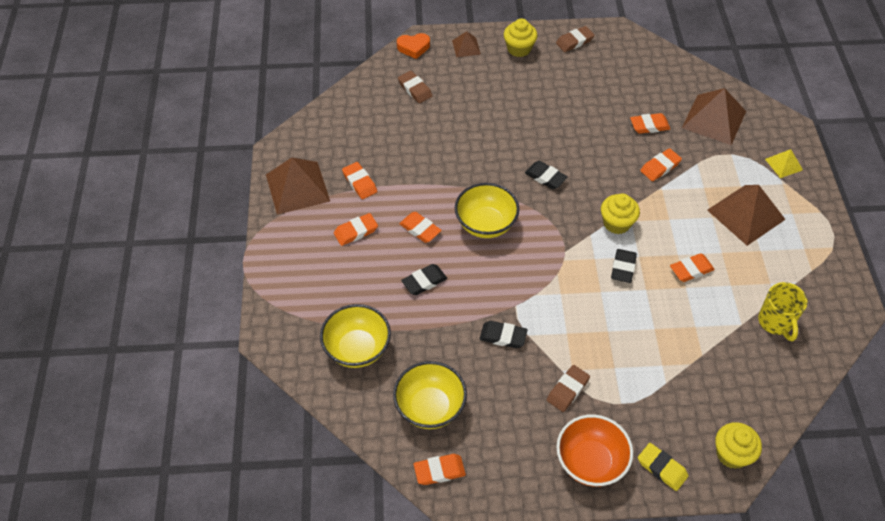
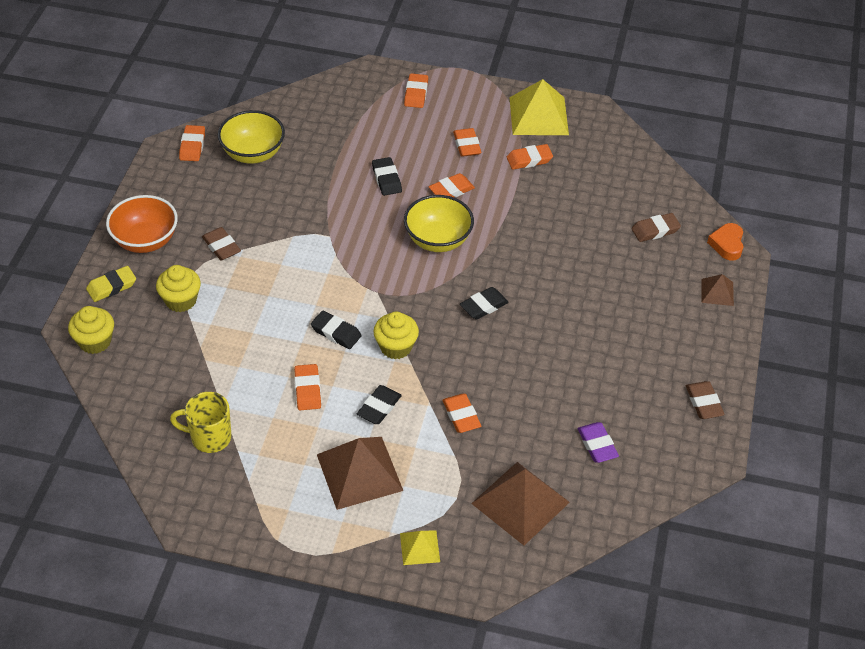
camera: 105 degrees right, 5 degrees down
brown pyramid [266,158,330,215] -> yellow pyramid [509,79,569,135]
yellow bowl [320,304,391,368] -> none
black eraser [480,321,528,348] -> black eraser moved to [357,385,402,424]
yellow cupcake [504,18,537,57] -> yellow cupcake moved to [156,265,201,312]
orange eraser [630,113,670,134] -> orange eraser moved to [404,73,428,108]
none -> purple eraser [577,422,619,463]

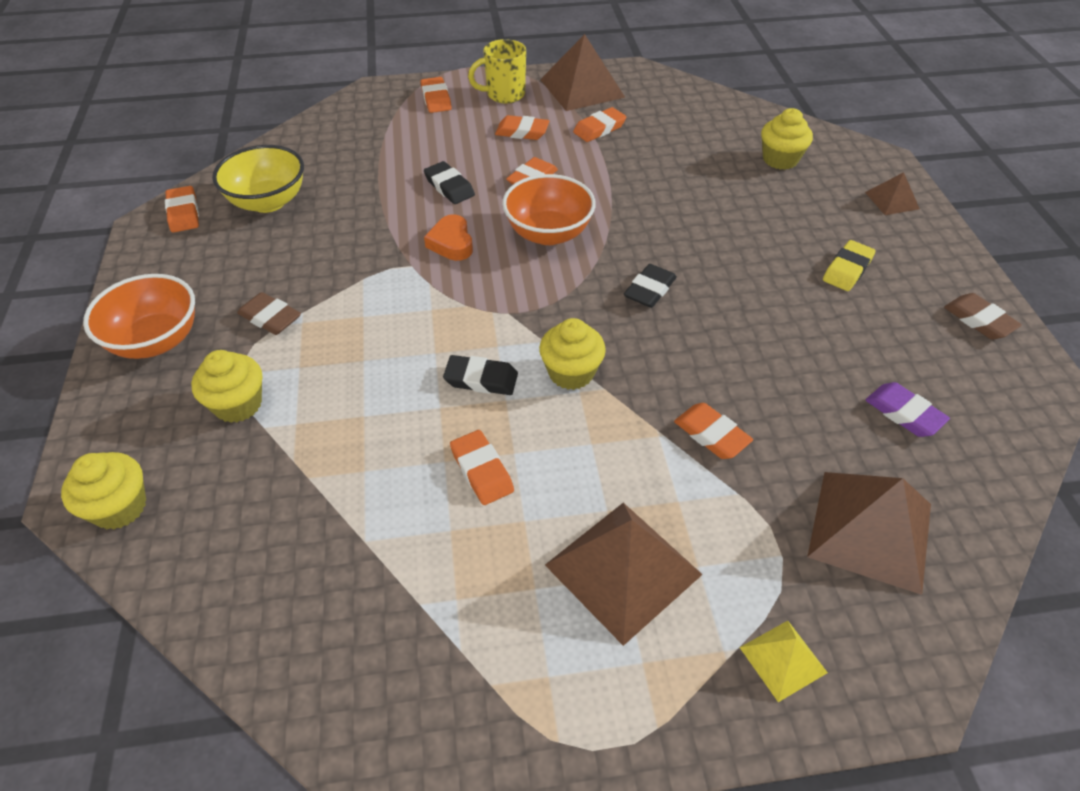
camera: 20 degrees left, 0 degrees up
yellow eraser [86,266,136,302] -> yellow eraser moved to [823,240,876,291]
yellow mug [170,392,231,453] -> yellow mug moved to [468,39,526,104]
black eraser [357,385,402,424] -> none
yellow bowl [404,195,474,252] -> orange bowl [502,174,596,245]
orange eraser [453,128,481,157] -> orange eraser turned 45 degrees counterclockwise [495,115,549,140]
yellow pyramid [509,79,569,135] -> brown pyramid [540,34,625,111]
brown eraser [632,213,681,242] -> yellow cupcake [761,108,813,170]
orange heart [707,223,743,261] -> orange heart moved to [424,214,473,261]

